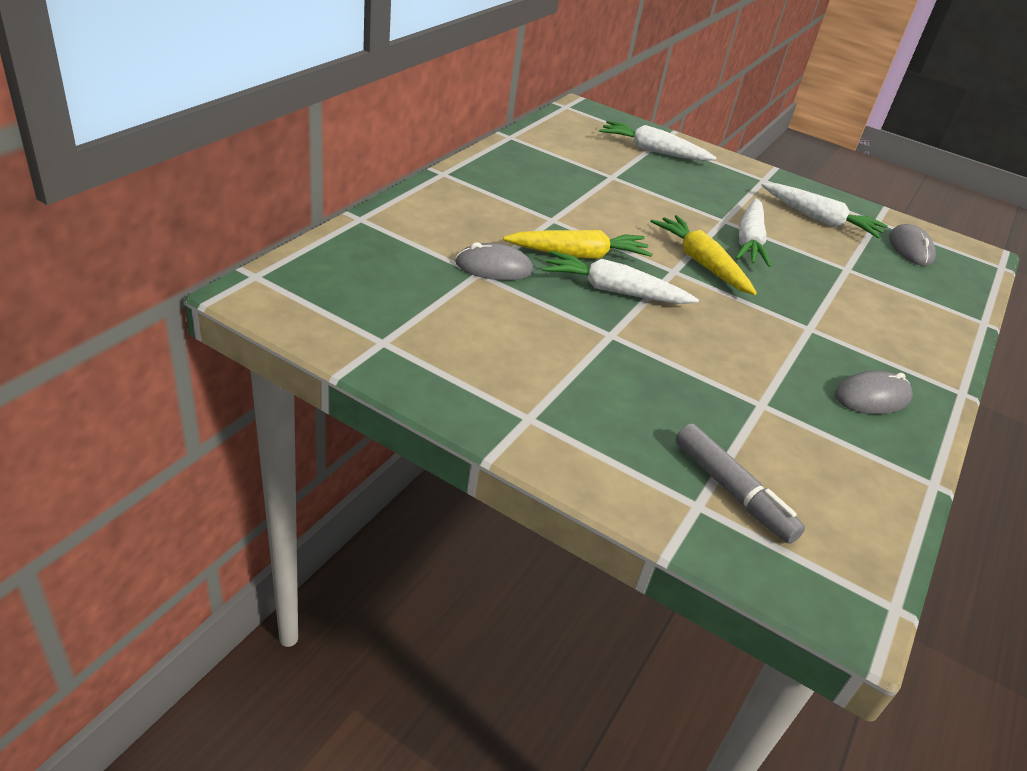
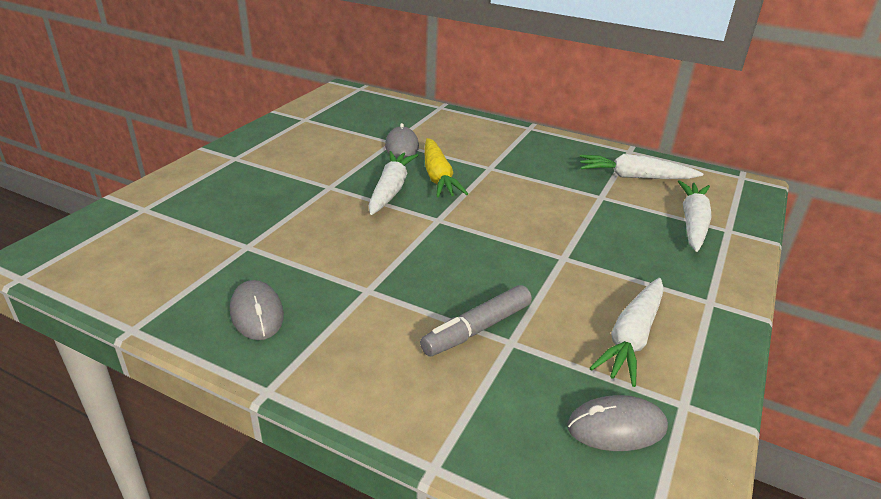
camera: 90 degrees right, 5 degrees down
yellow carrot [650,215,757,295] -> none
grey marker [675,423,805,544] -> grey marker moved to [420,285,532,356]
white carrot [735,198,771,267] -> white carrot moved to [580,154,703,179]

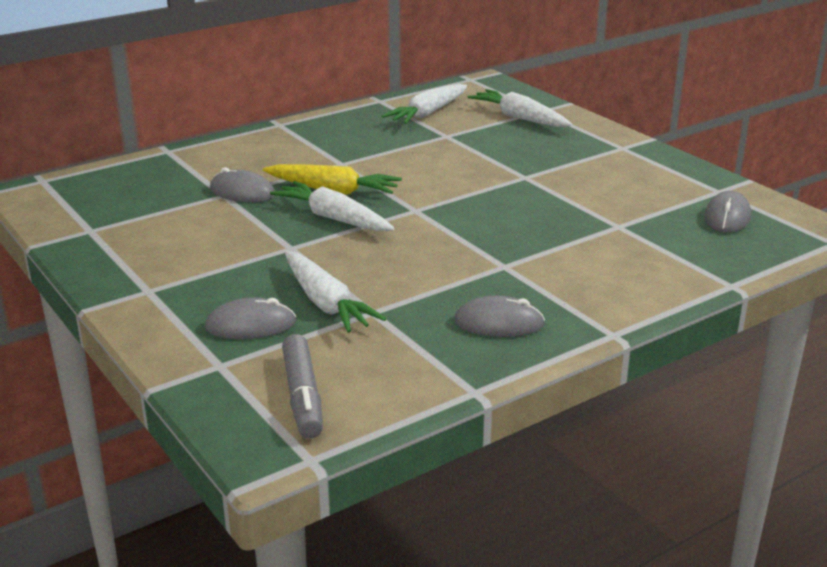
camera: 60 degrees left, 5 degrees down
grey marker [420,285,532,356] -> grey marker moved to [282,334,323,439]
white carrot [590,278,664,387] -> white carrot moved to [285,251,386,333]
none -> grey mouse [205,297,296,339]

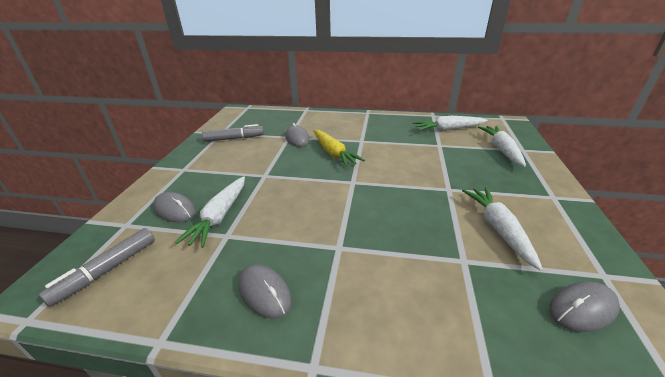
camera: 45 degrees right, 5 degrees up
white carrot [270,181,395,231] -> white carrot moved to [462,187,543,271]
none -> grey marker [202,124,264,142]

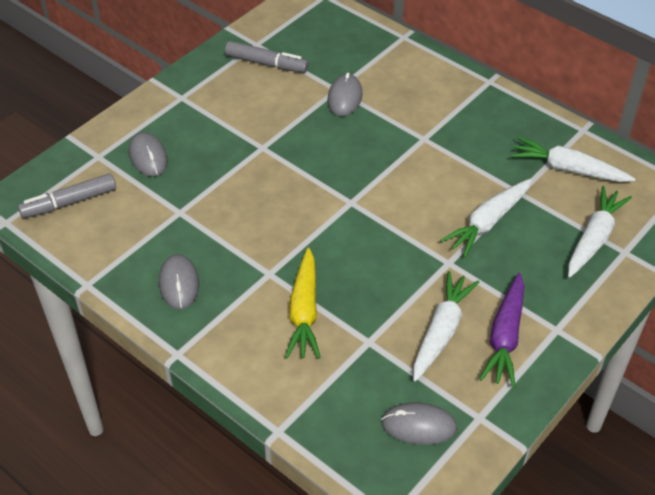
camera: 30 degrees right, 15 degrees up
white carrot [175,176,245,248] -> white carrot moved to [440,179,532,257]
yellow carrot [314,130,365,167] -> yellow carrot moved to [285,248,321,359]
none -> purple carrot [480,273,524,388]

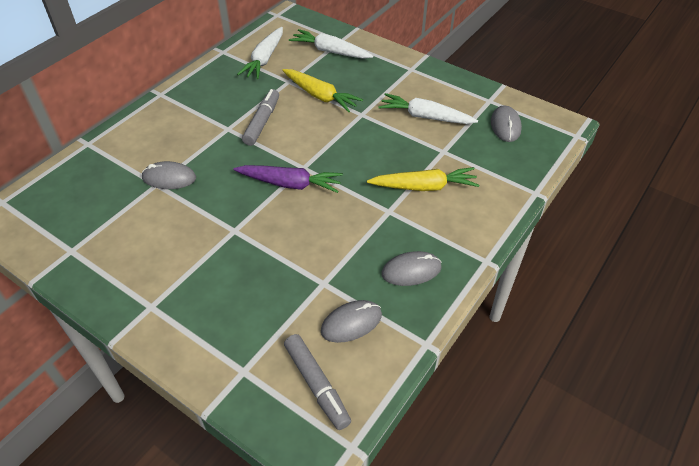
camera: 95 degrees left, 0 degrees up
grey mouse [129,132,168,177] -> grey mouse moved to [321,300,382,343]
grey marker [225,41,309,73] -> grey marker moved to [242,89,279,146]
white carrot [440,179,532,257] -> yellow carrot [282,69,363,112]
purple carrot [480,273,524,388] -> purple carrot moved to [233,165,343,193]

